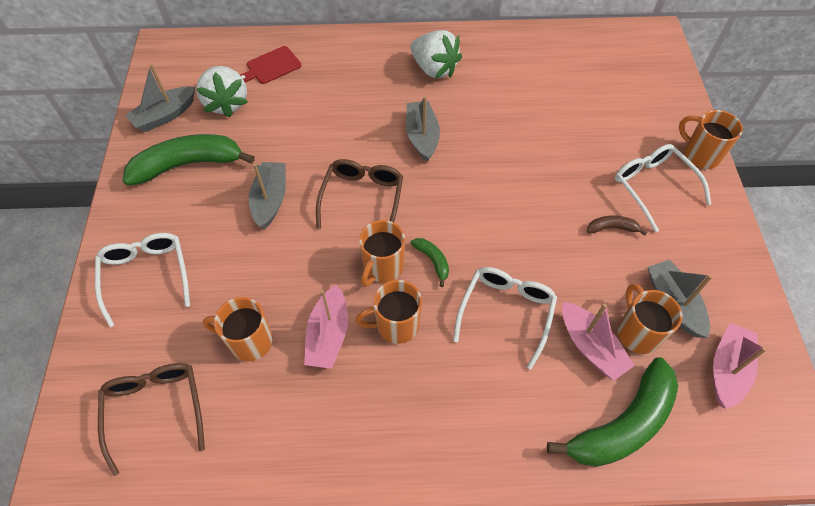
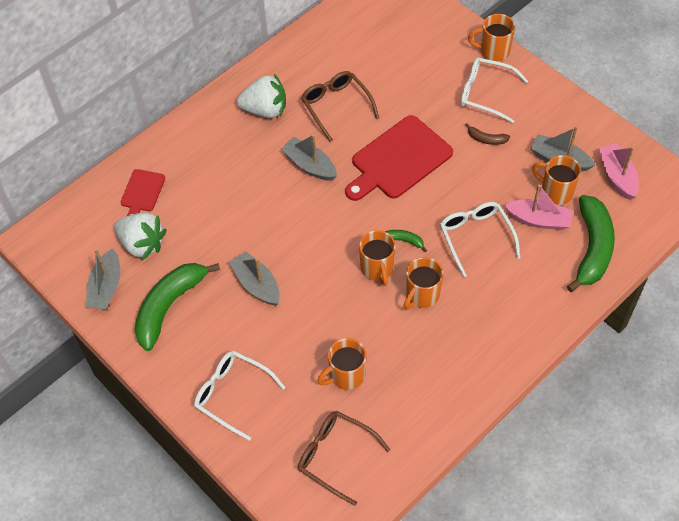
camera: 40 degrees left, 0 degrees up
pink boat [304,284,348,369] -> none
brown glasses [316,159,403,229] -> brown glasses moved to [301,71,379,142]
brown banana [587,215,647,236] -> brown banana turned 120 degrees counterclockwise [465,123,510,145]
none -> red cutting board [345,115,453,201]

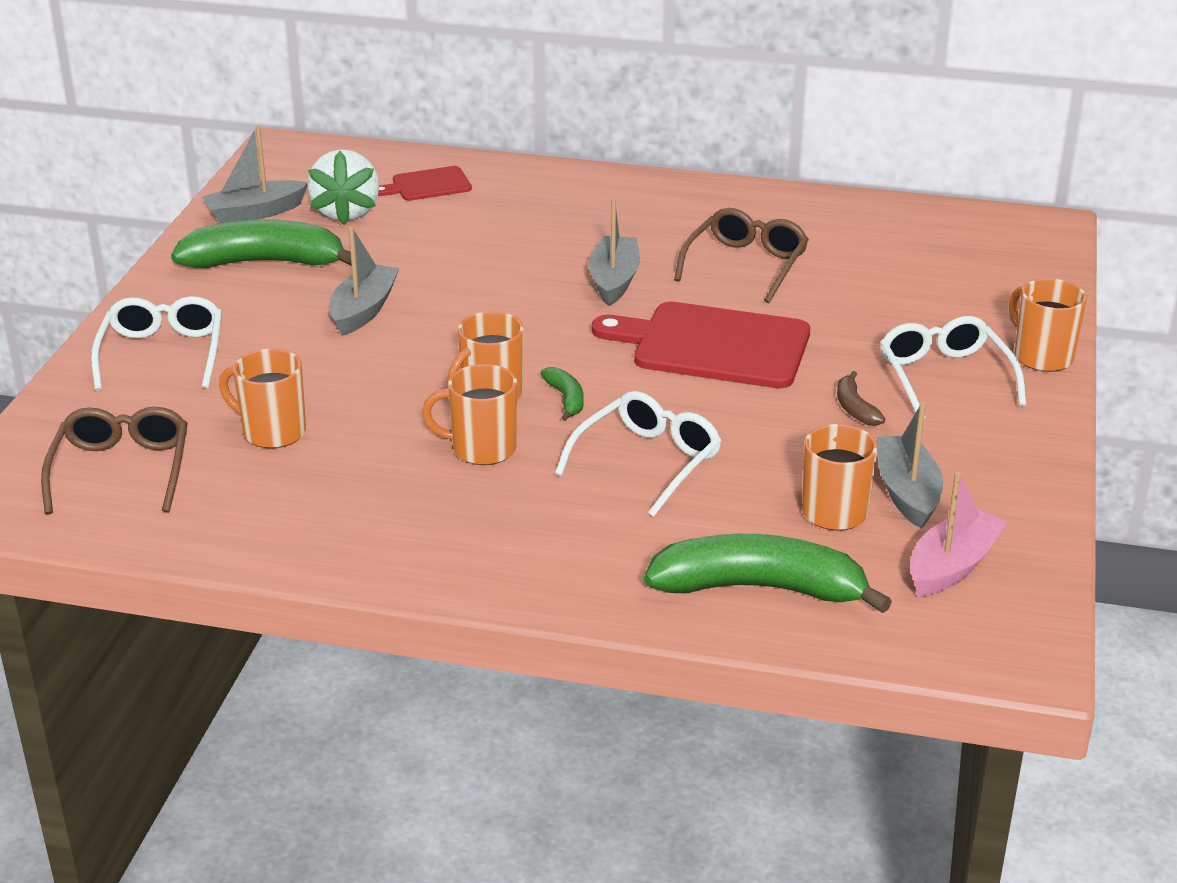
camera: 55 degrees right, 25 degrees down
white strawberry [237,73,286,118] -> none
pink boat [505,184,573,230] -> none
green banana [567,195,615,292] -> green banana turned 150 degrees counterclockwise [644,534,892,613]

